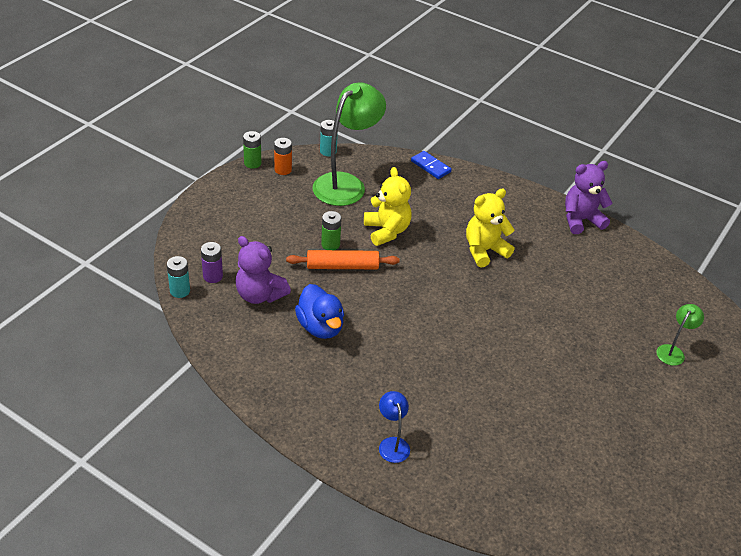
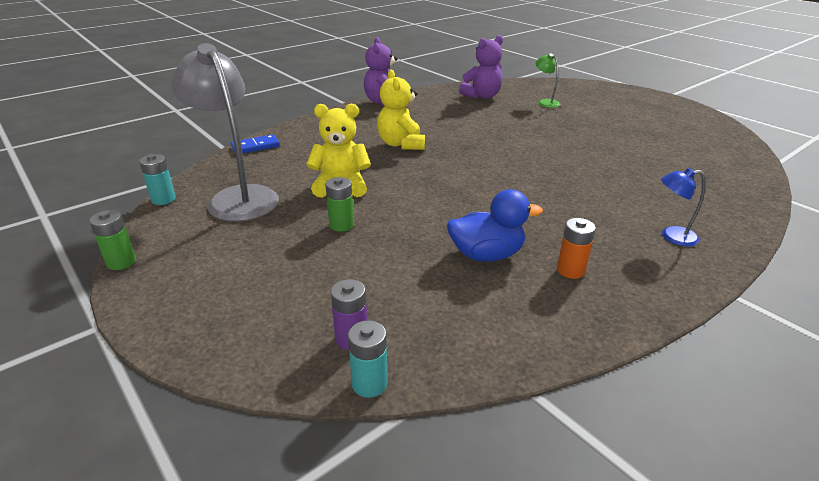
camera: 70 degrees left, 10 degrees down
purple teddy bear [236,236,291,304] -> purple teddy bear moved to [459,35,503,99]
orange battery [274,138,292,175] -> orange battery moved to [557,218,596,279]
orange rolling pin [286,250,400,269] -> none
green lamp [313,82,386,206] -> grey lamp [172,43,279,222]

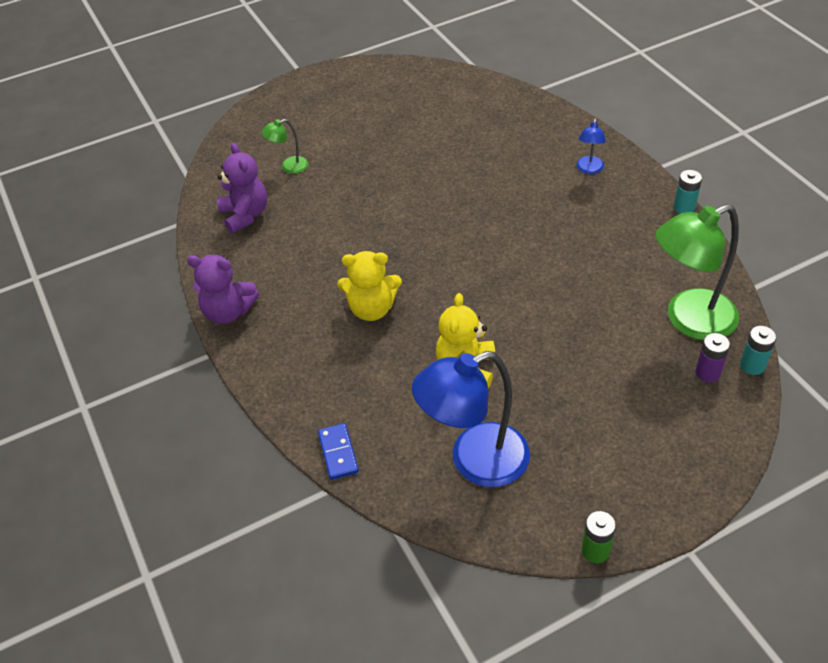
camera: 75 degrees left, 15 degrees up
turquoise battery [139,154,176,205] -> turquoise battery moved to [674,170,702,214]
grey lamp [172,43,279,222] -> blue lamp [412,351,530,487]
green battery [325,177,354,232] -> none
blue duck [447,189,543,262] -> none
orange battery [557,218,596,279] -> none
none -> green lamp [655,204,739,340]

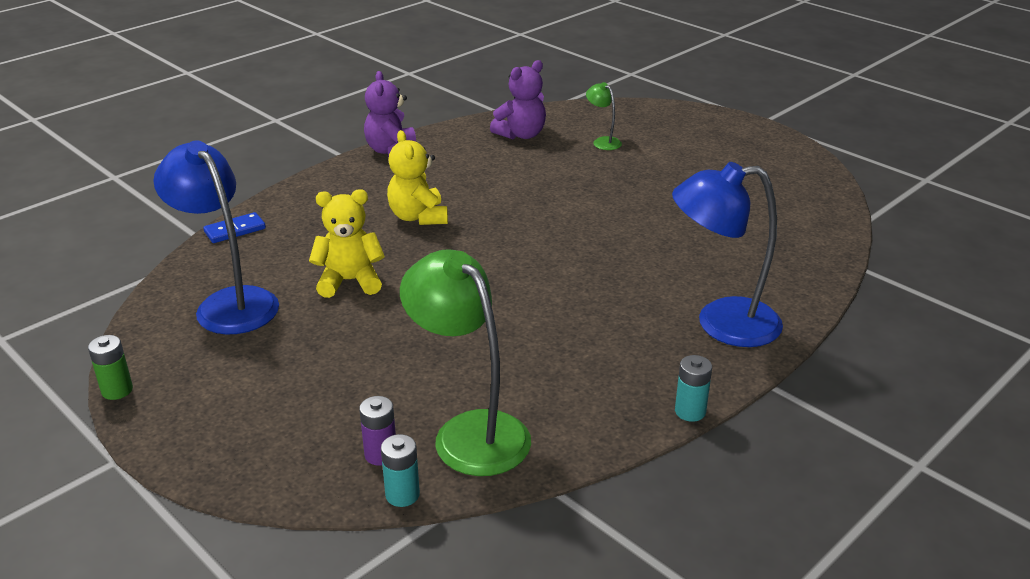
camera: 70 degrees right, 15 degrees down
blue lamp [577,118,606,174] -> blue lamp [672,162,783,347], size x2.17

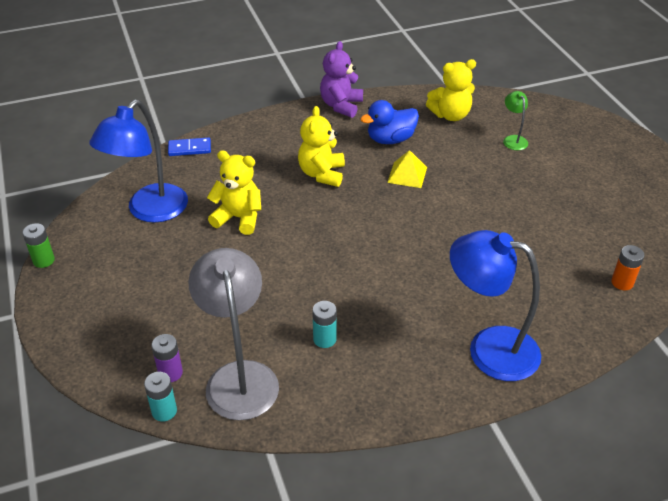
camera: 25 degrees right, 10 degrees up
blue lamp [154,140,279,335] -> blue lamp turned 135 degrees counterclockwise [89,100,188,223]
green lamp [400,249,531,476] -> grey lamp [188,248,279,420]
purple teddy bear [490,60,546,139] -> yellow teddy bear [426,59,476,121]
turquoise battery [675,355,712,422] -> turquoise battery moved to [312,301,337,348]
none -> blue duck [360,100,419,144]
none -> yellow pyramid [387,150,427,188]
none -> orange battery [611,245,645,290]

